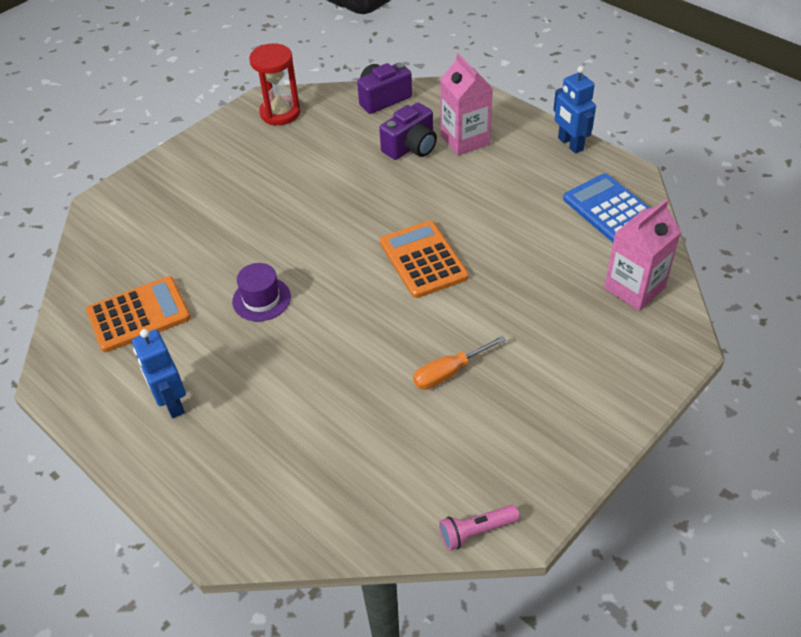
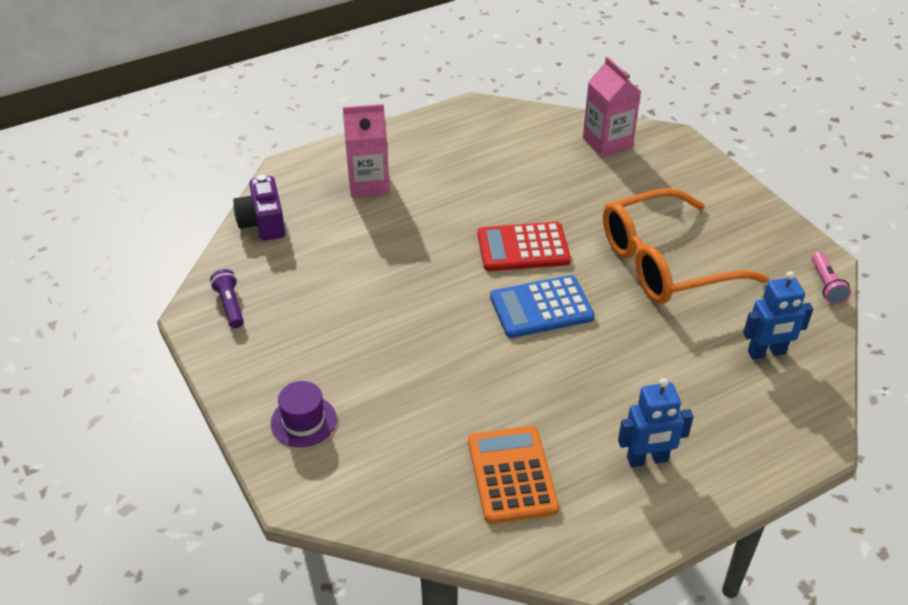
camera: 75 degrees left, 5 degrees down
purple hat [232,263,291,322] -> purple hat moved to [271,381,337,447]
red hourglass [249,43,300,125] -> purple flashlight [210,269,244,328]
purple camera [379,103,437,160] -> none
orange calculator [380,221,469,298] -> red calculator [478,222,571,271]
orange screwdriver [413,336,506,390] -> orange glasses [603,188,769,304]
blue robot [553,66,596,153] -> blue robot moved to [743,271,813,360]
blue calculator [563,173,650,242] -> blue calculator moved to [490,275,595,338]

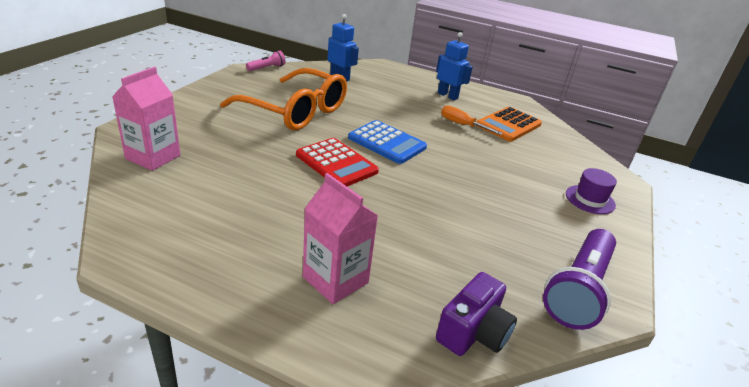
camera: 130 degrees left, 10 degrees down
purple flashlight [210,269,244,328] -> purple flashlight [543,229,616,330], size x2.03
none -> orange screwdriver [441,105,503,135]

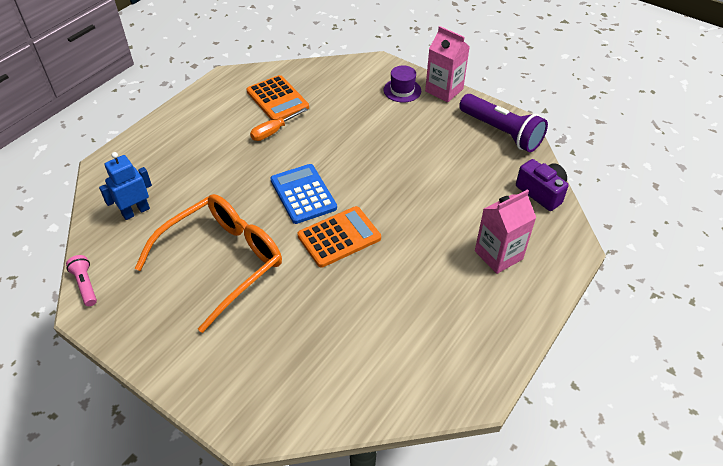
camera: 75 degrees left, 15 degrees up
pink carton [112,67,181,171] -> pink carton moved to [425,26,470,102]
red calculator [296,138,379,186] -> orange calculator [297,206,381,268]
blue calculator [348,120,427,164] -> blue calculator turned 75 degrees counterclockwise [270,164,337,224]
blue robot [436,32,473,100] -> none

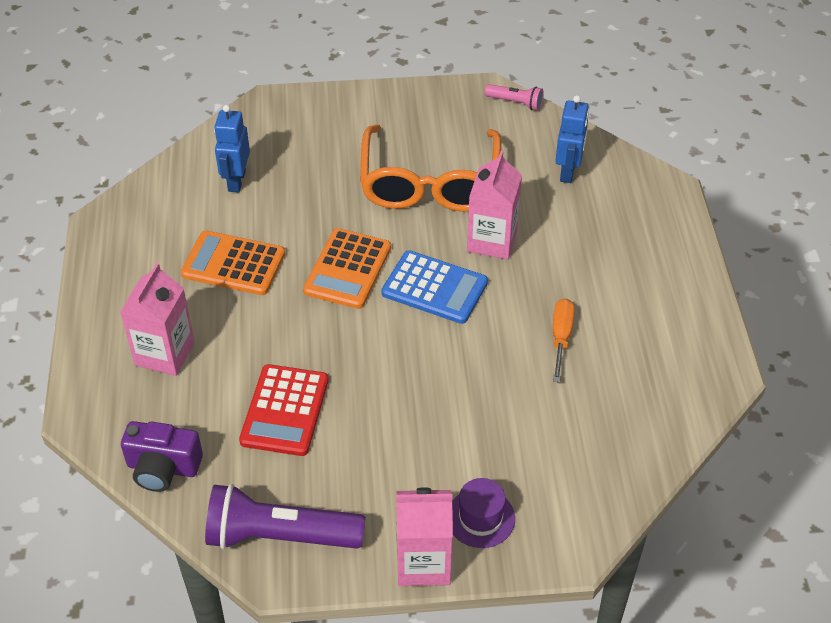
camera: 140 degrees right, 0 degrees up
orange calculator [246,75,309,120] -> orange calculator moved to [181,231,285,295]
none -> blue robot [214,105,250,193]
none -> red calculator [239,364,328,456]
none -> pink carton [467,151,522,260]

